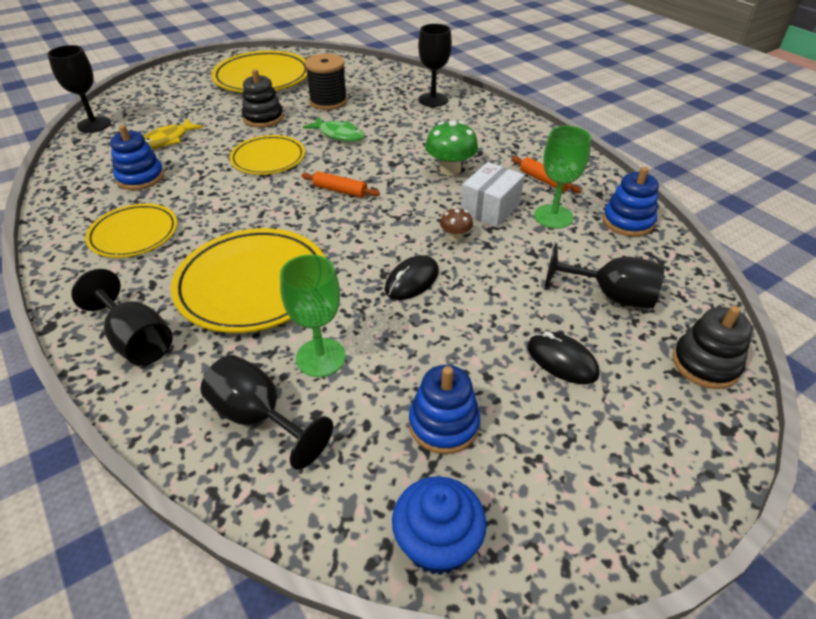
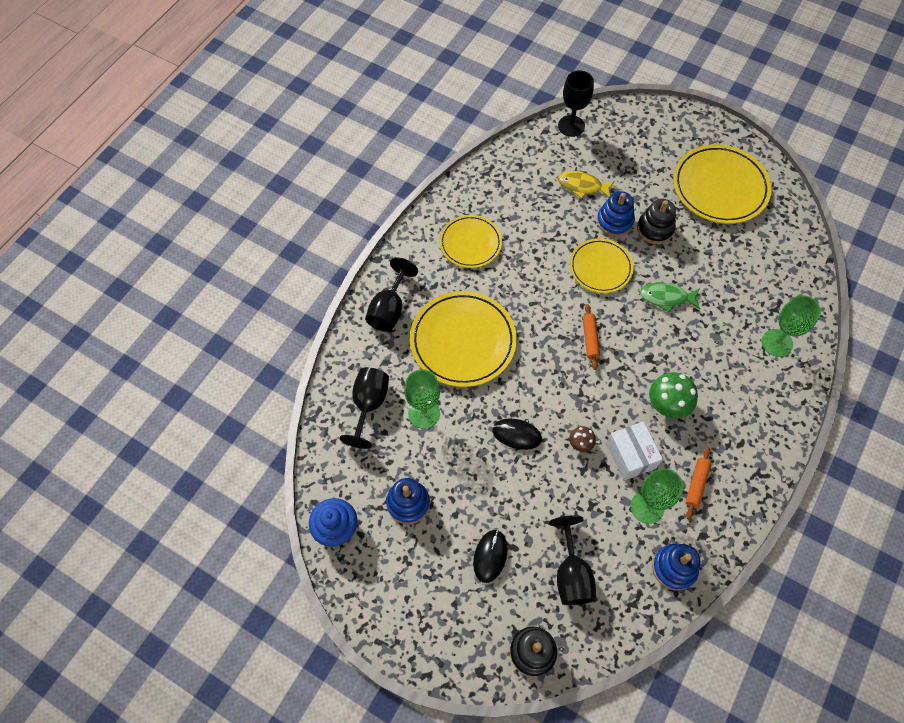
camera: 65 degrees right, 20 degrees up
blue stacking toy [110,125,164,190] -> blue stacking toy moved to [597,191,635,237]
green fish [303,117,365,142] -> green fish turned 90 degrees clockwise [640,282,700,313]
black spool [305,53,347,110] -> none
black goblet [418,24,452,107] -> green goblet [762,295,821,357]
white box [461,162,525,227] -> white box turned 60 degrees clockwise [606,421,663,480]

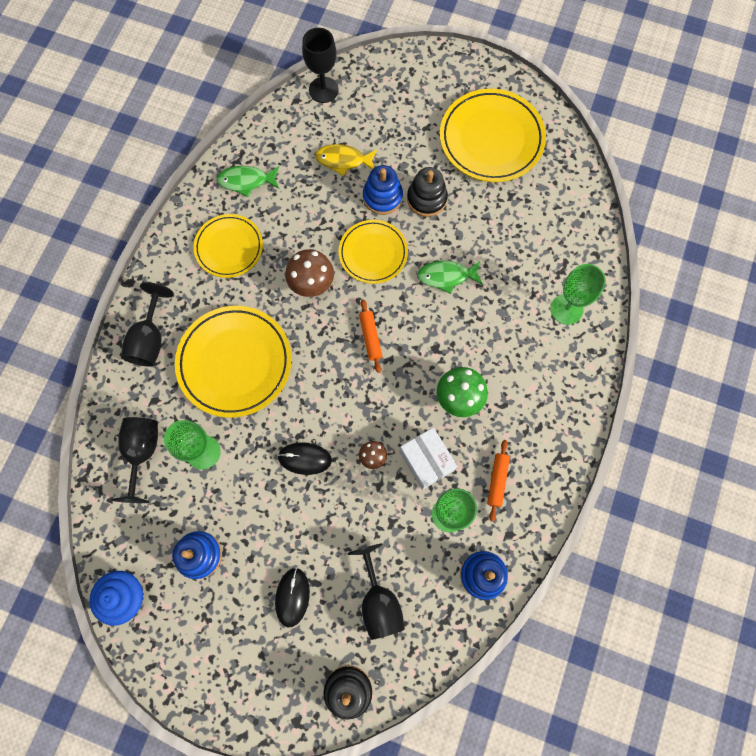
camera: 10 degrees left, 10 degrees up
none -> green fish [217,166,279,197]
none -> brown mushroom [285,249,334,297]

